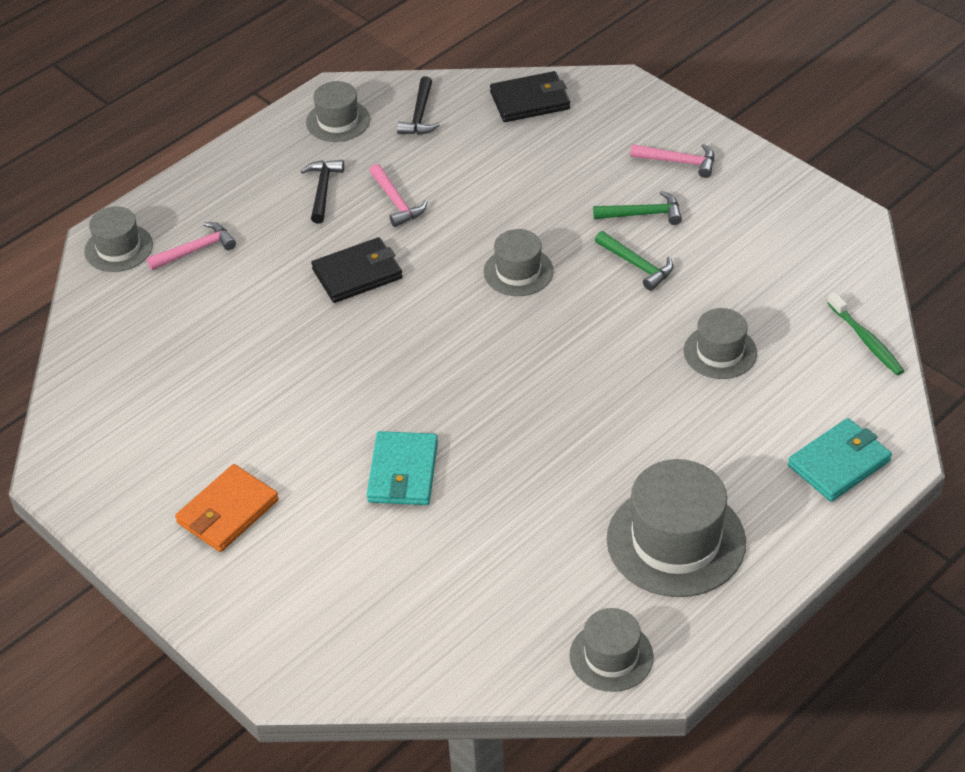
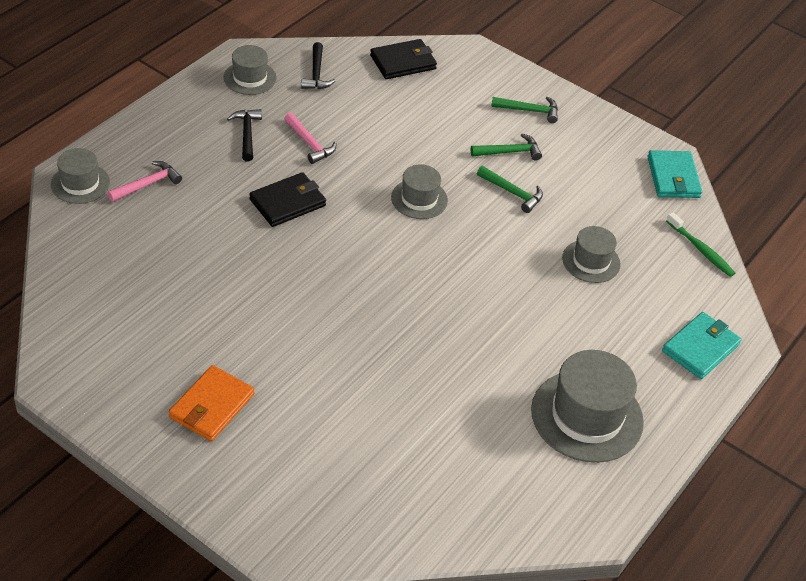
camera: 15 degrees left, 0 degrees up
turquoise wallet [367,431,438,505] -> turquoise wallet moved to [647,150,702,198]
grey hat [569,608,654,692] -> none
pink hammer [630,144,714,178] -> green hammer [491,96,558,123]

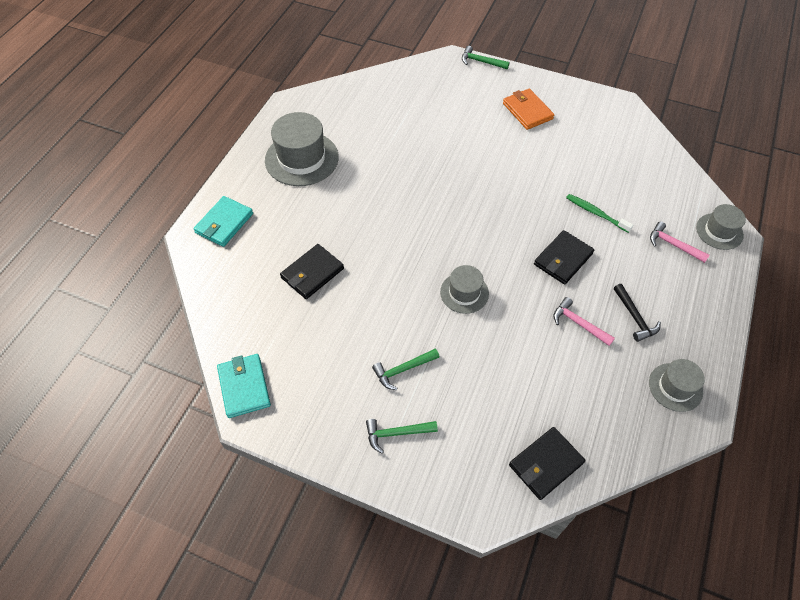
camera: 170 degrees right, 10 degrees up
pink hammer [107,161,182,202] -> pink hammer turned 90 degrees clockwise [650,221,710,263]
orange wallet [169,365,254,441] -> orange wallet turned 45 degrees counterclockwise [503,89,554,130]
black hammer [301,42,335,89] -> none
green hammer [477,166,543,213] -> green hammer moved to [462,46,510,69]
grey hat [562,226,621,283] -> black wallet [280,244,344,299]
green toothbrush [666,212,735,277] -> green toothbrush moved to [566,194,633,233]

